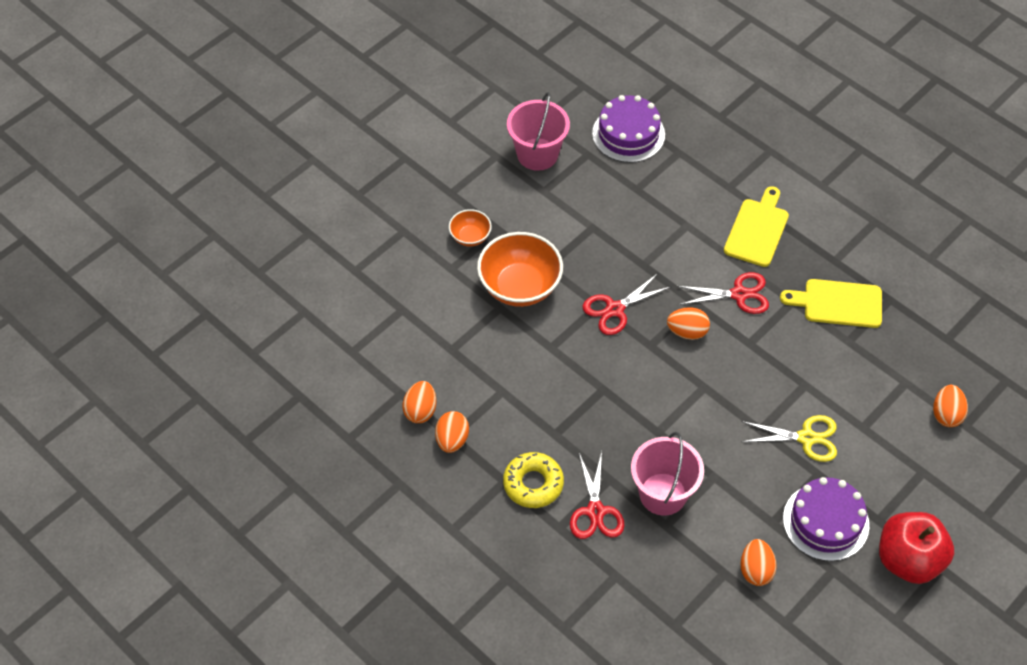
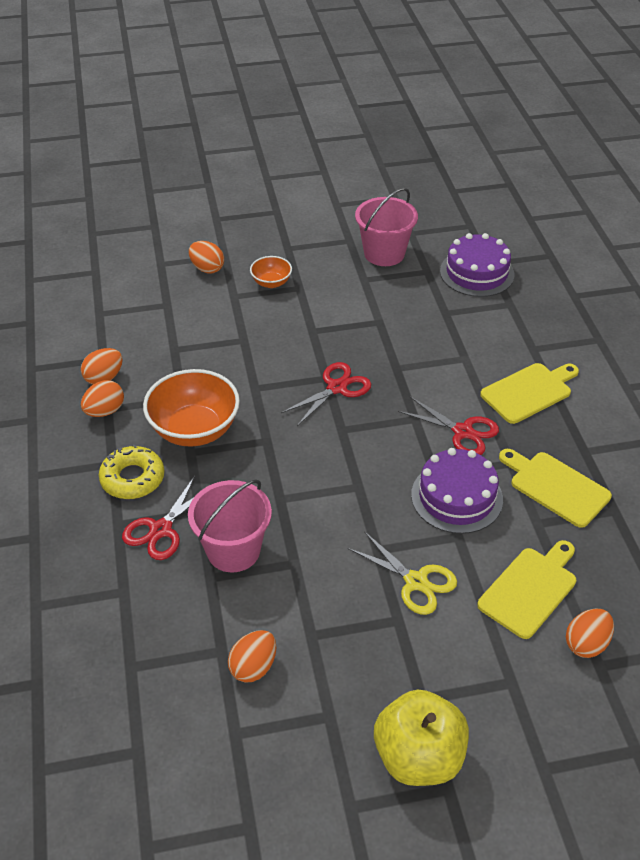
camera: 35 degrees right, 10 degrees down
orange bowl [477,232,563,307] -> orange bowl moved to [143,369,240,447]
red scissors [582,273,670,335] -> red scissors turned 135 degrees clockwise [281,362,371,426]
orange egg [667,307,710,340] -> orange egg moved to [189,241,224,273]
purple cake [783,477,869,561] -> purple cake moved to [411,448,503,534]
red apple [879,512,954,584] -> yellow apple [374,689,469,786]
none -> yellow cutting board [477,540,576,639]

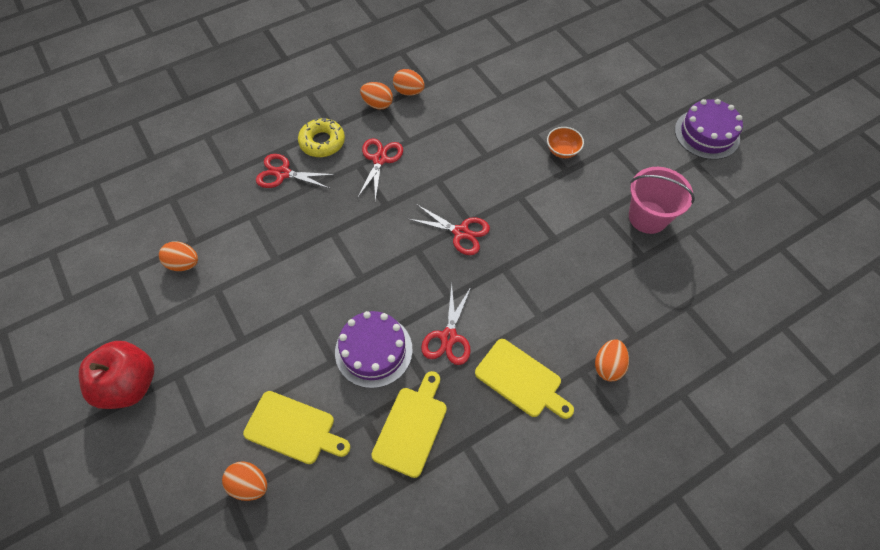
camera: 70 degrees right, 15 degrees up
orange bowl [143,369,240,447] -> red scissors [357,138,403,202]
pink bucket [188,479,272,572] -> none
orange egg [189,241,224,273] -> orange egg moved to [595,339,629,381]
yellow scissors [348,531,457,615] -> none
yellow apple [374,689,469,786] -> red apple [79,341,154,409]
purple cake [440,233,514,297] -> purple cake moved to [675,99,743,160]

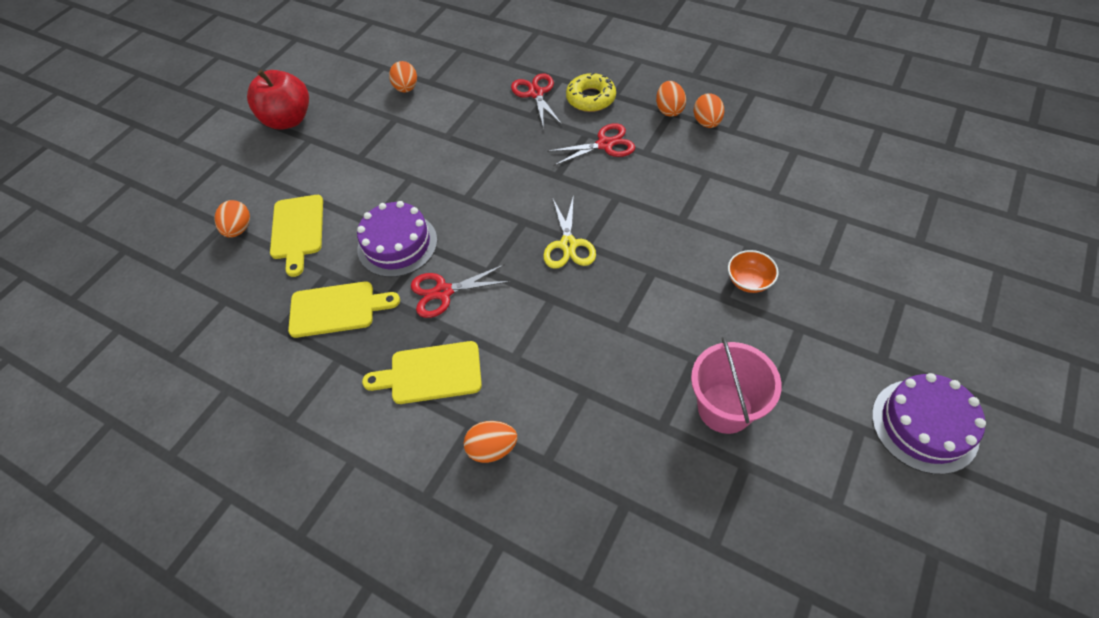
camera: 65 degrees right, 5 degrees down
red scissors [408,204,490,255] -> yellow scissors [543,194,596,269]
yellow cutting board [475,339,574,419] -> yellow cutting board turned 75 degrees clockwise [362,341,482,404]

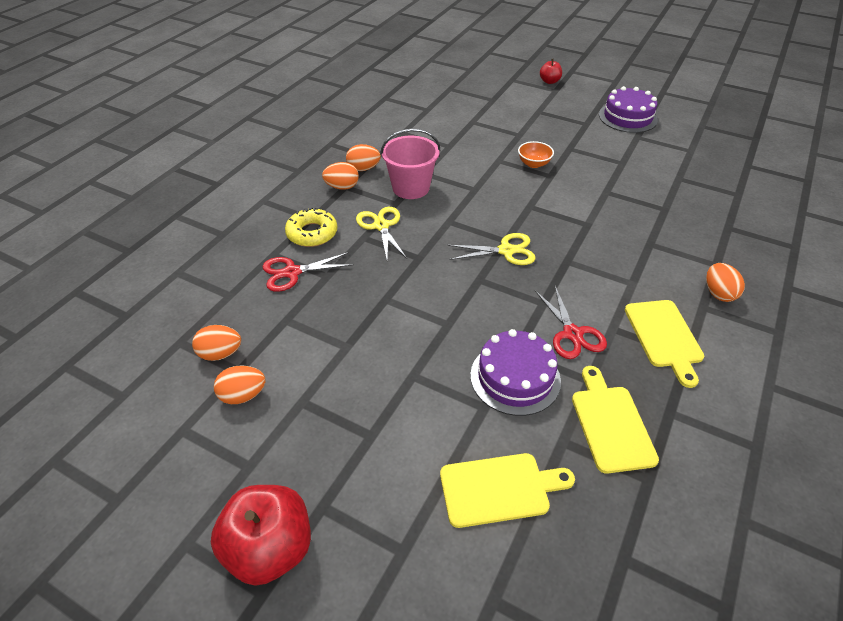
camera: 95 degrees left, 10 degrees down
orange egg [215,200,250,237] -> orange egg moved to [192,325,241,361]
red scissors [547,123,635,166] -> yellow scissors [356,207,407,259]
pink bucket [691,336,782,434] -> pink bucket moved to [380,129,440,199]
none -> red apple [540,59,562,84]

